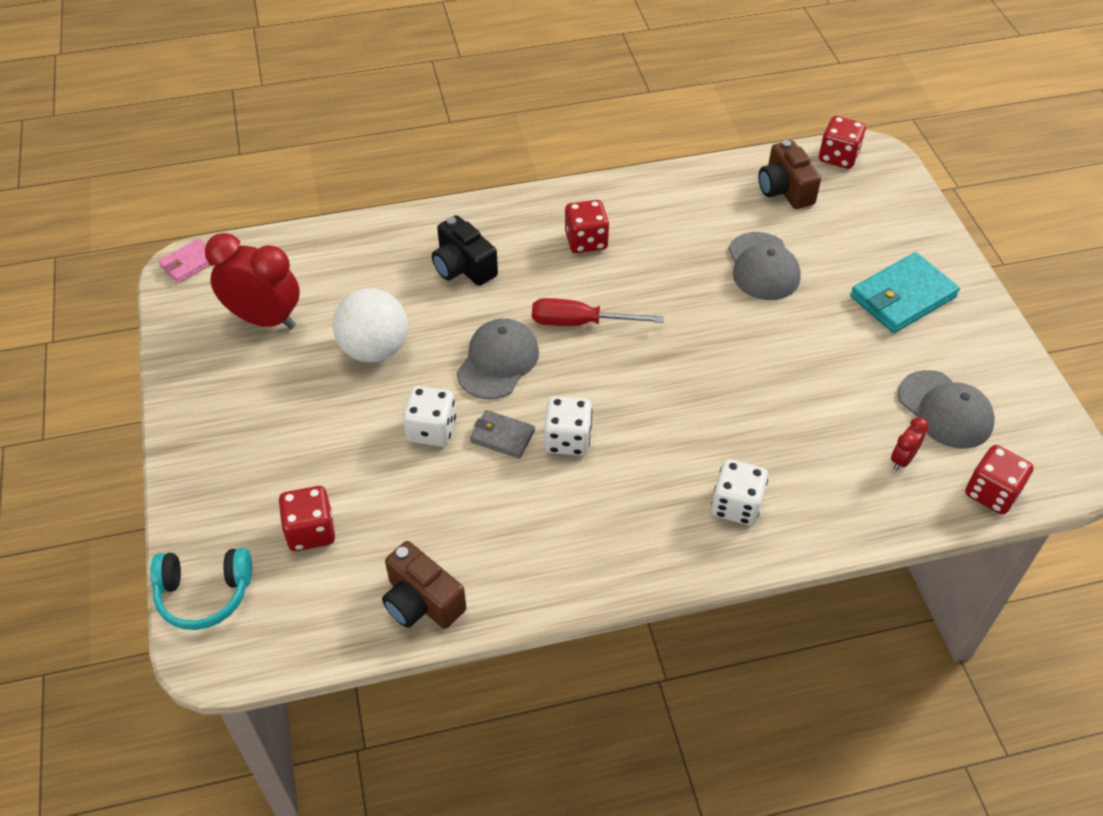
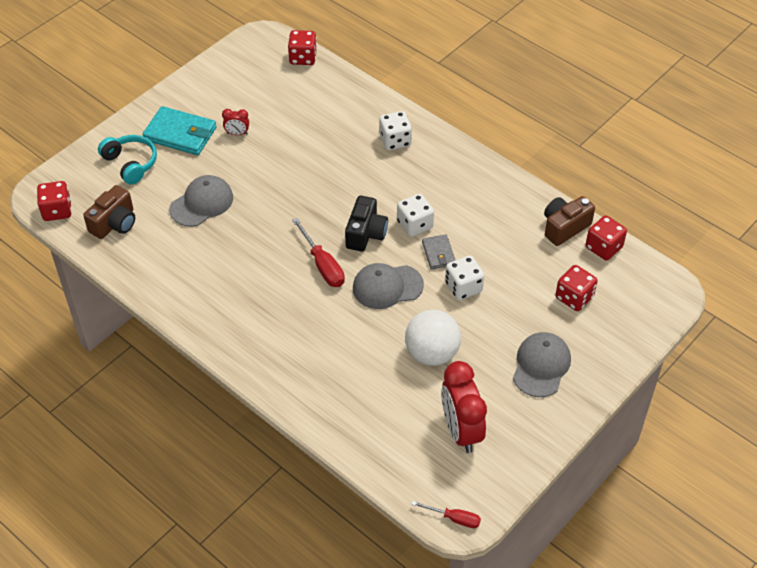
camera: 125 degrees left, 0 degrees up
turquoise headphones [150,548,252,630] -> turquoise headphones moved to [98,135,157,184]
pink wallet [158,238,210,283] -> red screwdriver [412,501,481,528]
brown camera [382,541,467,629] -> brown camera turned 135 degrees counterclockwise [544,196,595,246]
black camera [432,215,498,286] -> black camera moved to [345,196,388,252]
red dice [565,200,609,253] -> red dice moved to [586,216,627,260]
red clock [891,417,929,471] -> red clock moved to [222,109,249,135]
grey cap [898,370,995,449] -> grey cap moved to [513,332,571,397]

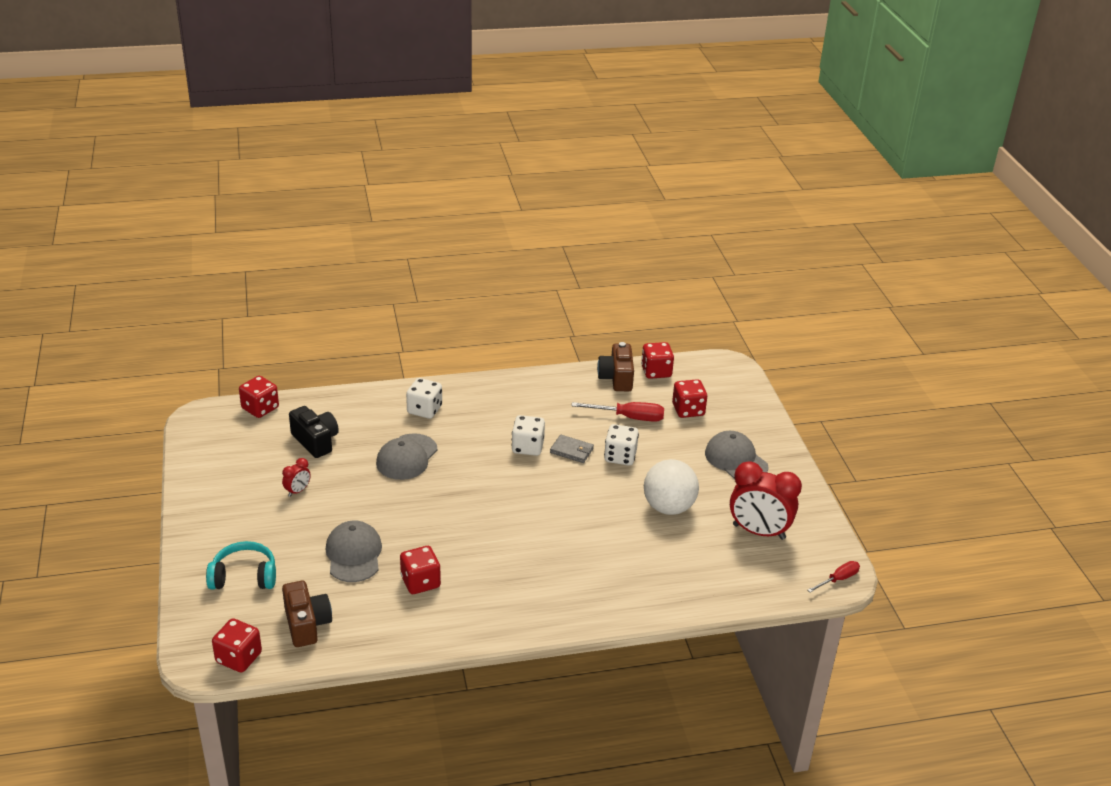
camera: 55 degrees left, 15 degrees down
turquoise wallet [142,106,217,155] -> none
red screwdriver [292,218,345,287] -> red screwdriver moved to [571,402,664,422]
black camera [345,196,388,252] -> black camera moved to [289,406,339,458]
grey cap [353,263,424,309] -> grey cap moved to [376,433,438,480]
none -> red dice [400,546,441,594]

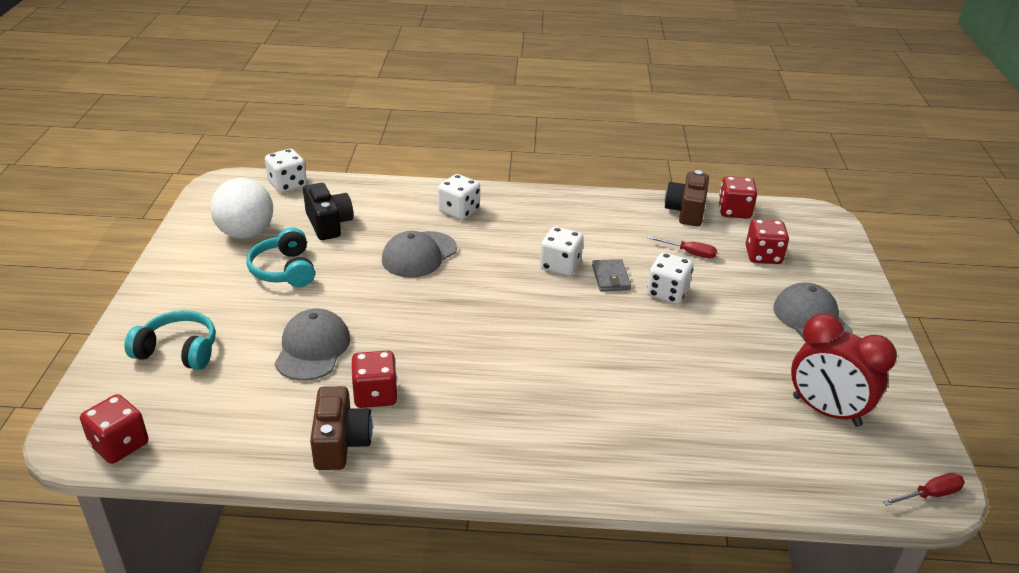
camera: 15 degrees right, 0 degrees up
red dice [239,376,279,418] -> white dice [265,149,307,193]
red clock [282,458,311,497] -> turquoise headphones [247,227,315,287]
brown camera [282,581,332,647] -> brown camera moved to [310,386,373,470]
grey wallet [550,435,594,463] -> grey wallet turned 45 degrees clockwise [592,259,631,291]
red screwdriver [571,402,664,422] -> red screwdriver [648,236,717,258], size x0.63
white ball [644,459,699,515] -> white ball moved to [210,178,273,239]

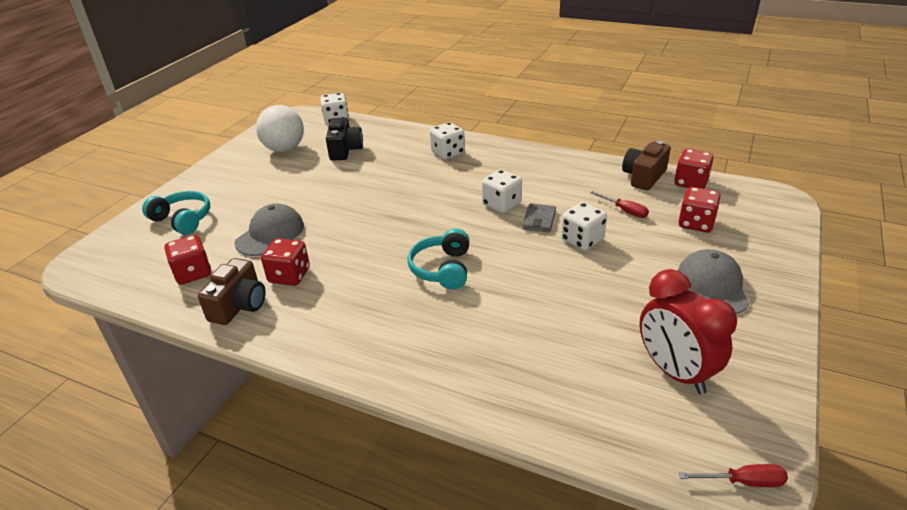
camera: 25 degrees right, 0 degrees up
red dice [80,394,148,464] -> red dice moved to [164,235,211,285]
turquoise headphones [247,227,315,287] -> turquoise headphones moved to [408,228,470,290]
grey cap [382,231,457,278] -> none

